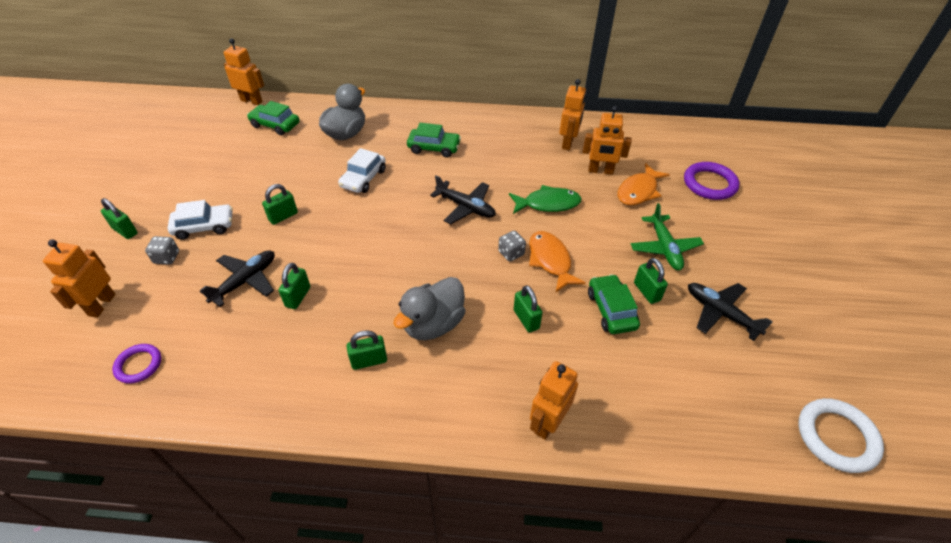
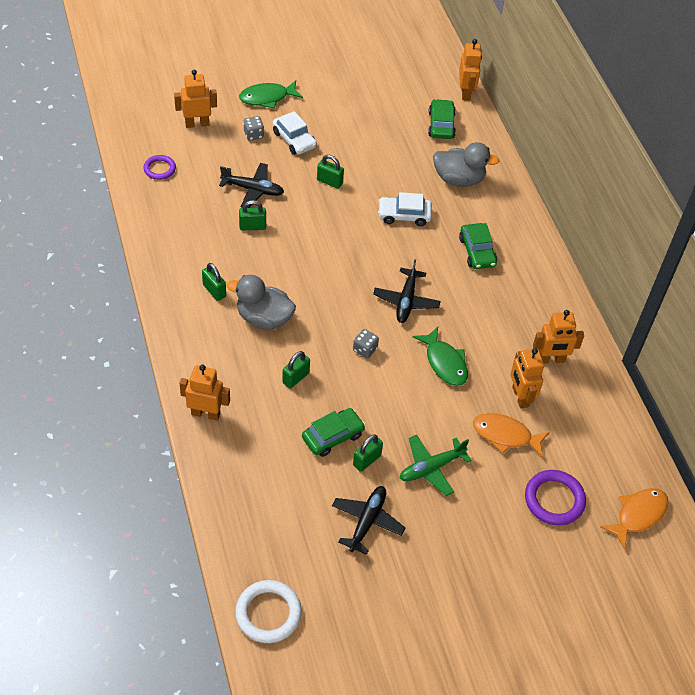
camera: 65 degrees right, 5 degrees up
green padlock [101,198,138,239] -> green fish [239,80,303,108]
orange fish [529,231,586,292] -> orange fish moved to [600,488,669,550]

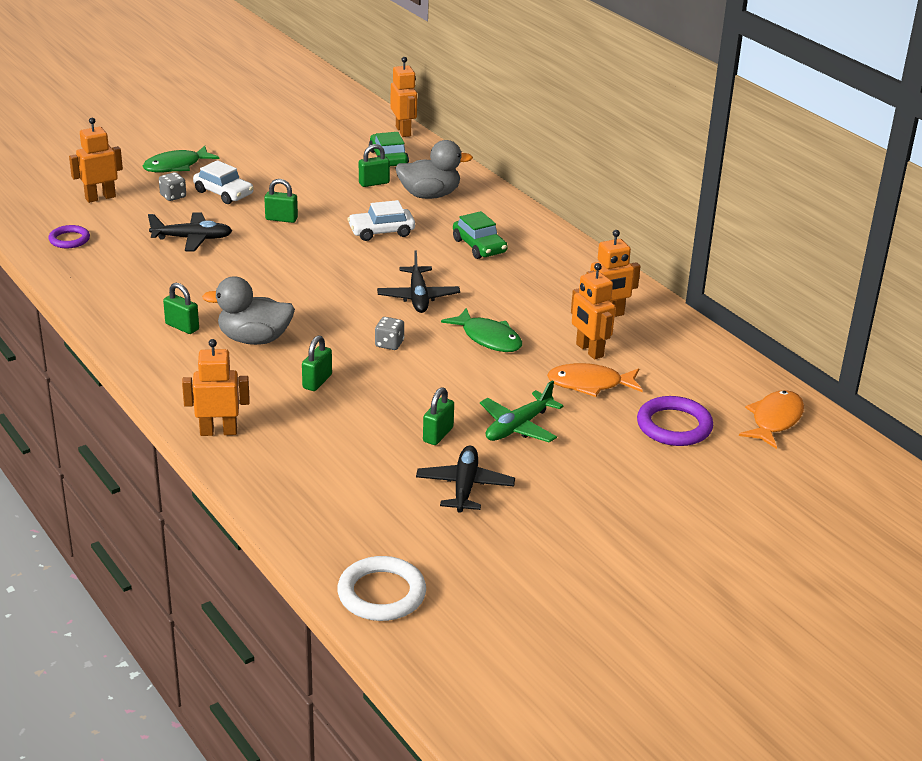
camera: 15 degrees left, 20 degrees down
green padlock [239,200,266,230] -> green padlock moved to [359,144,390,187]
green car [302,408,365,457] -> none

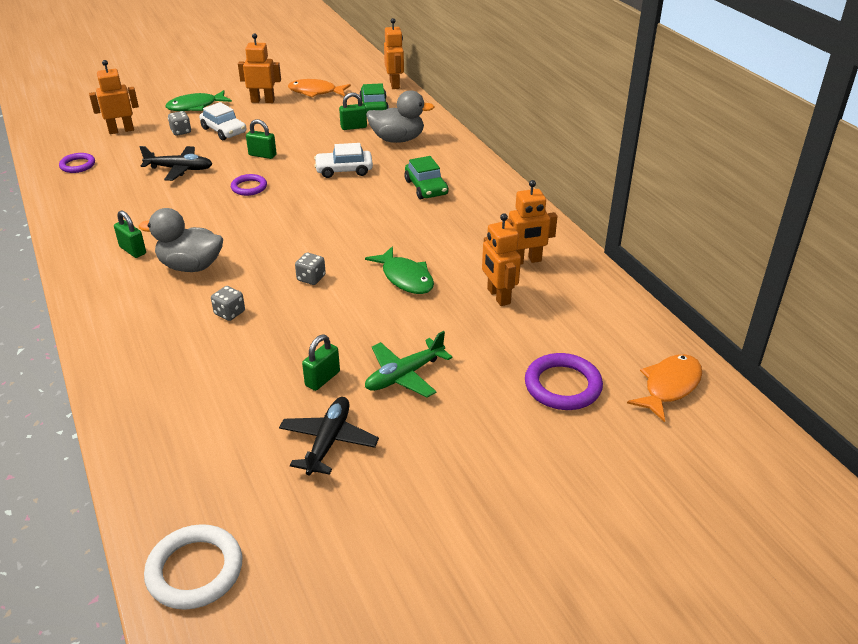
camera: 10 degrees right, 5 degrees up
orange robot [182,339,250,436] -> orange robot moved to [238,33,281,103]
green padlock [302,335,332,391] -> grey dice [211,286,245,321]
black plane [377,251,460,313] -> none
orange fish [547,363,643,397] -> orange fish moved to [288,79,351,97]
none -> purple ring [231,174,267,196]

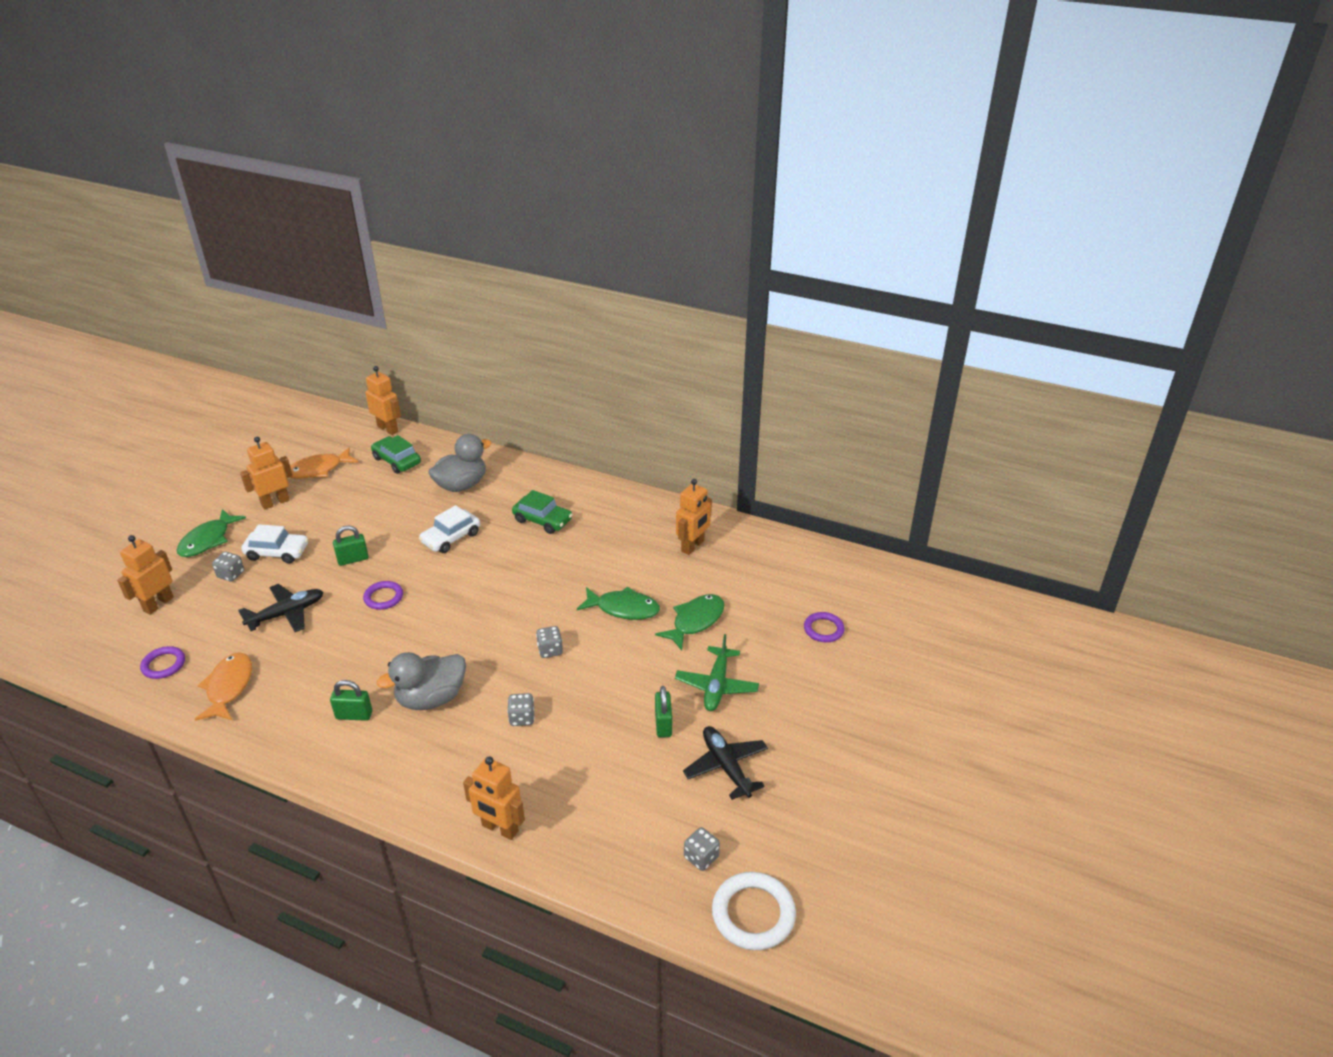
camera: 40 degrees left, 0 degrees up
green padlock [339,93,367,130] -> none
orange robot [482,213,521,306] -> orange robot moved to [463,756,525,840]
purple ring [525,353,603,410] -> purple ring [804,612,845,642], size x0.63
orange fish [627,354,702,422] -> orange fish moved to [194,652,252,721]
none -> green fish [655,594,725,651]
none -> grey dice [684,827,720,871]

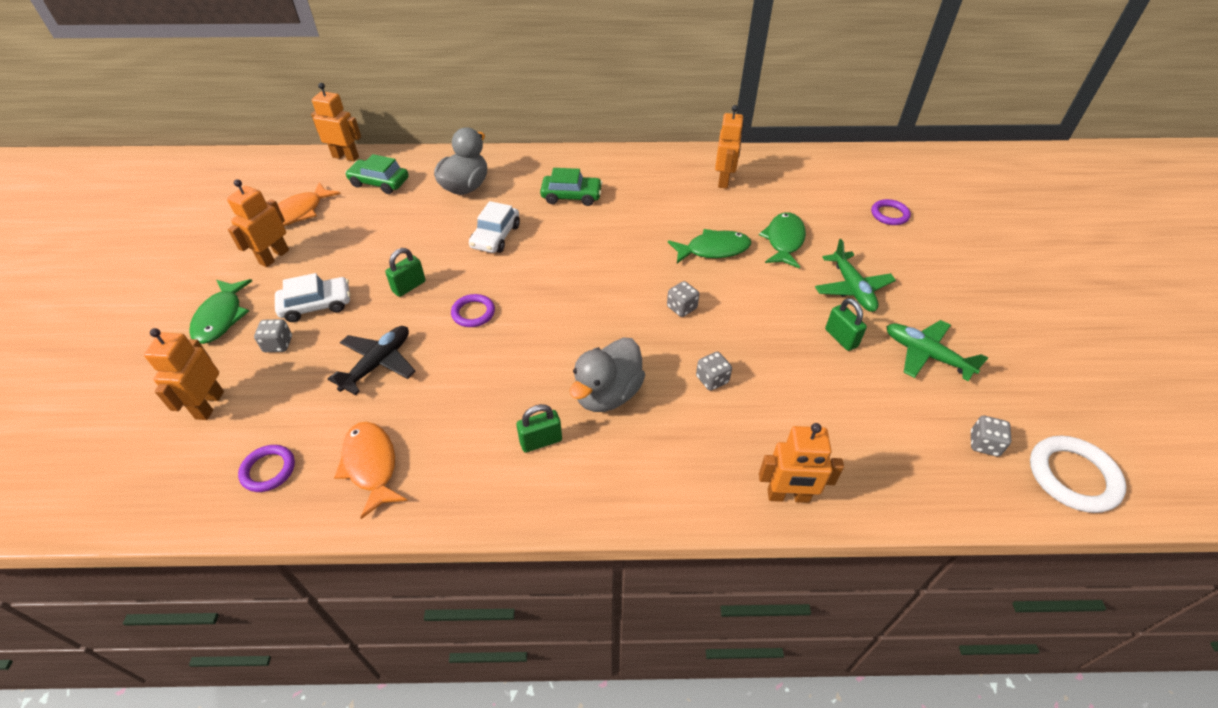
camera: 25 degrees left, 10 degrees up
black plane [683,726,768,800] -> green plane [886,320,988,381]

